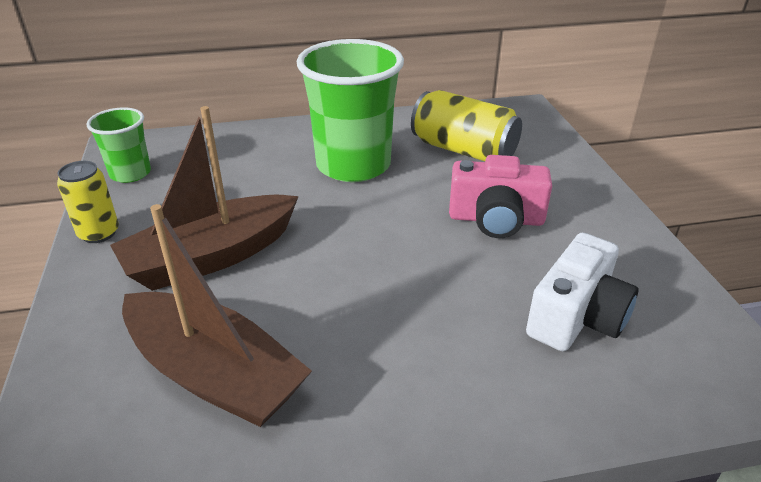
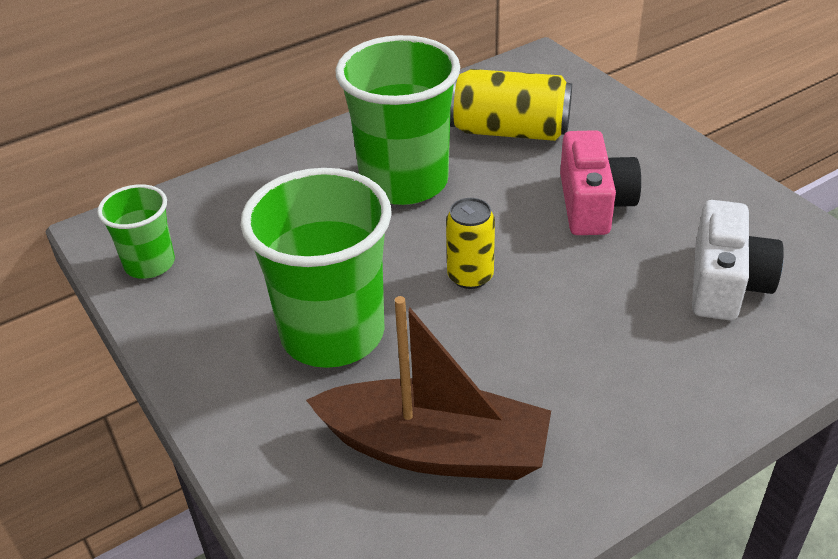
camera: 20 degrees left, 5 degrees up
yellow can [57,161,119,243] -> yellow can moved to [446,198,495,289]
brown boat [110,106,299,291] -> green cup [240,168,392,368]
pink camera [449,155,552,238] -> pink camera turned 75 degrees counterclockwise [560,130,641,235]

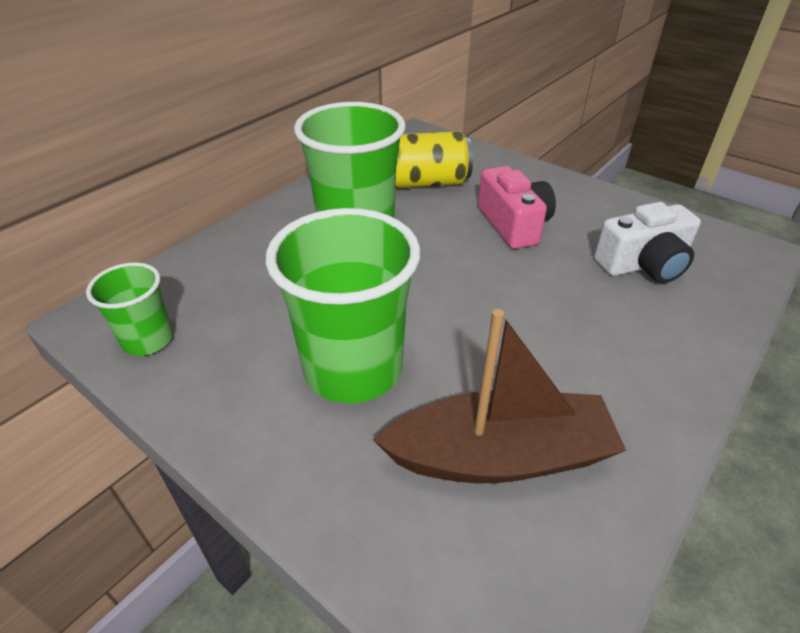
camera: 20 degrees left, 0 degrees up
yellow can [446,198,495,289] -> none
white camera [692,200,784,321] -> white camera turned 75 degrees clockwise [594,202,701,283]

